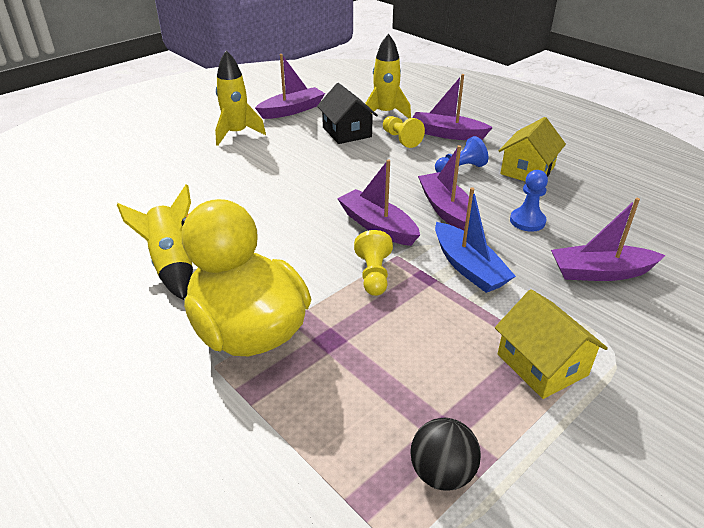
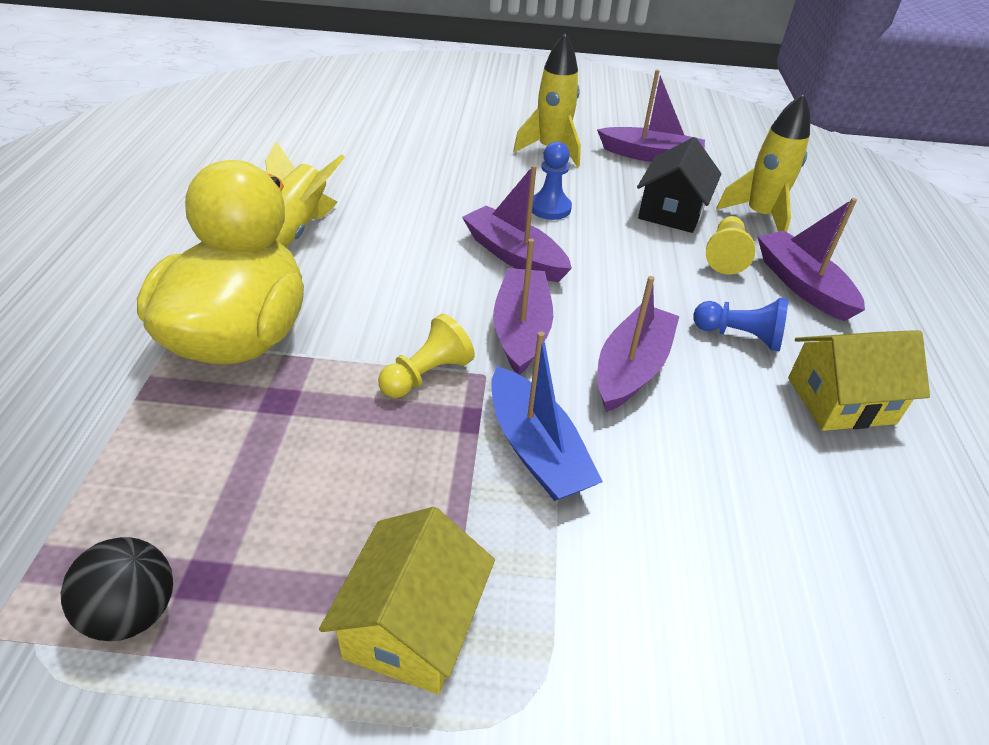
camera: 45 degrees right, 5 degrees up
blue boat [435,188,516,293] -> blue boat turned 45 degrees counterclockwise [491,331,603,501]
blue pawn [510,170,548,232] -> blue pawn moved to [532,141,572,220]
purple boat [551,198,666,281] -> purple boat moved to [462,165,572,282]

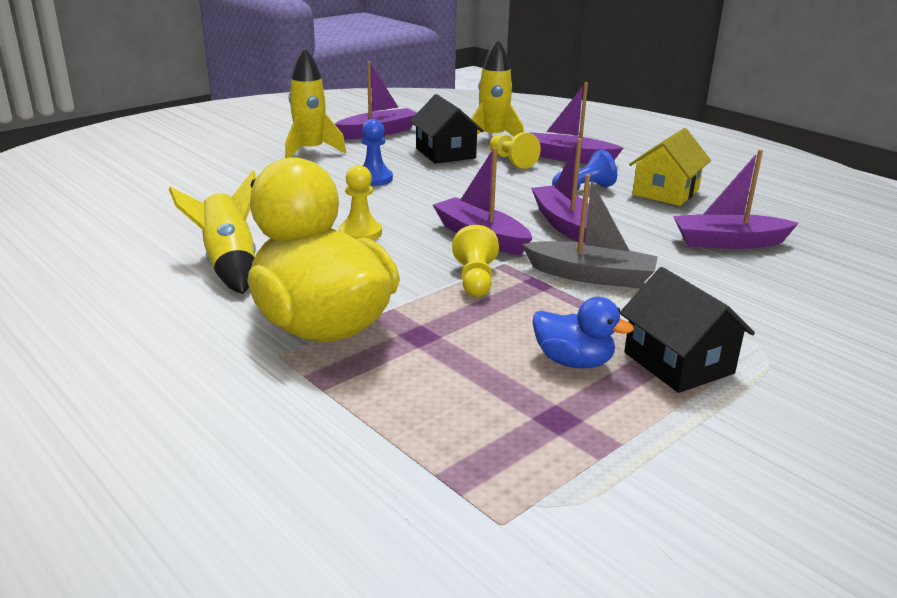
camera: 45 degrees left, 15 degrees down
black ball [61,537,173,641] -> none
yellow house [319,507,495,694] -> black house [620,267,755,393]
purple boat [462,165,572,282] -> purple boat moved to [673,150,798,249]
blue boat [491,331,603,501] -> grey boat [522,174,658,288]
none -> yellow pawn [339,165,382,240]
none -> blue duck [532,297,634,369]

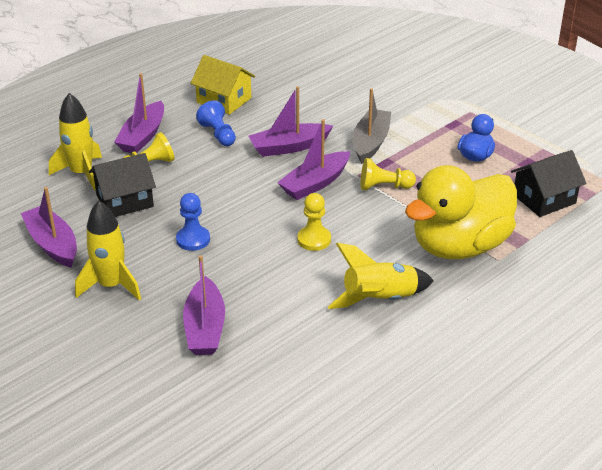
camera: 90 degrees left, 10 degrees up
black house [620,267,755,393] -> black house moved to [511,150,586,217]
purple boat [673,150,798,249] -> purple boat moved to [183,255,225,355]

